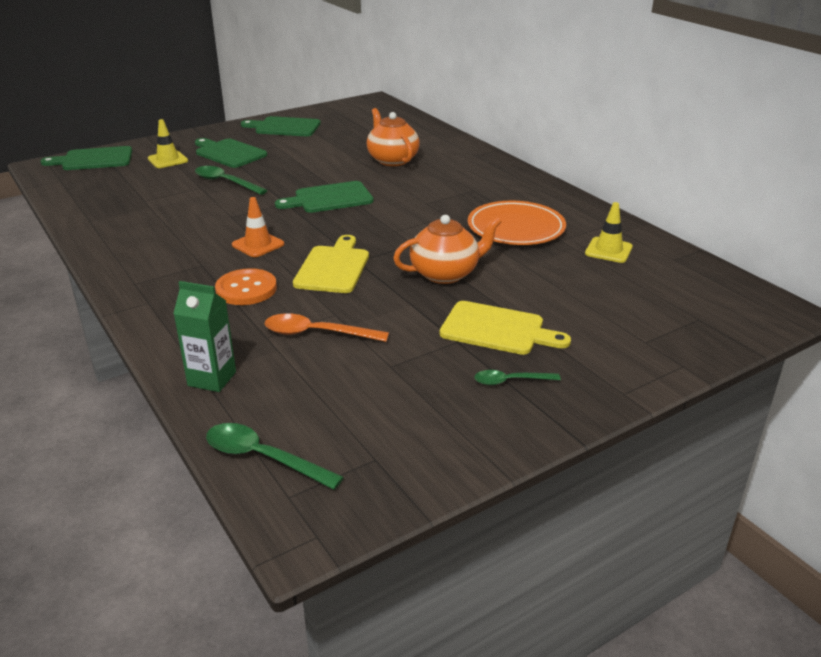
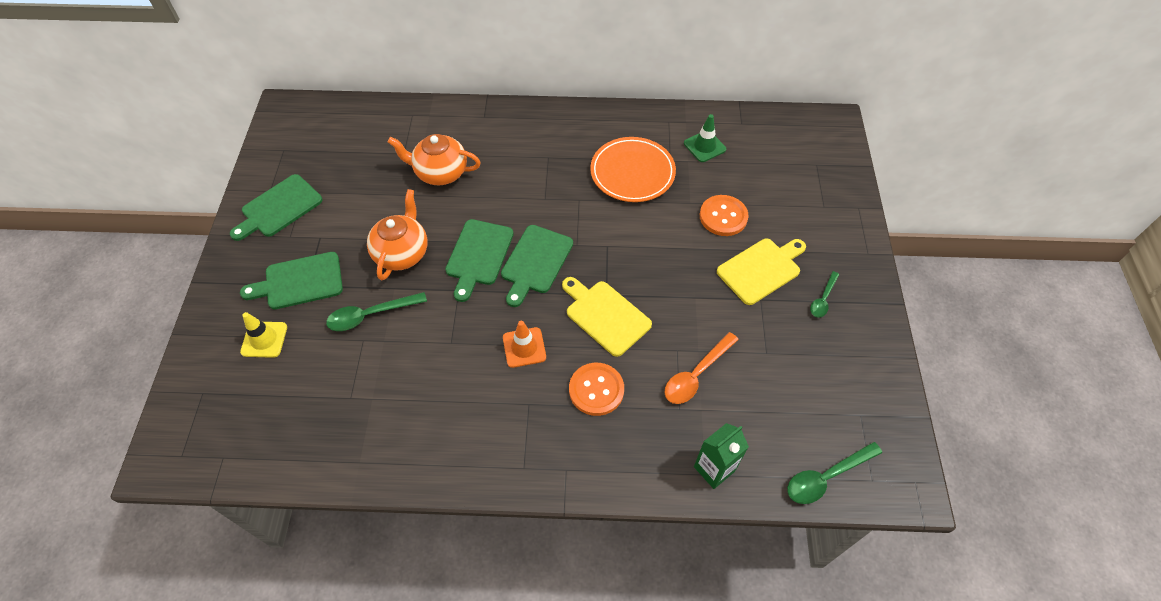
camera: 55 degrees left, 25 degrees up
green cutting board [41,146,132,170] -> green cutting board moved to [501,225,573,307]
orange teapot [393,215,502,284] -> orange teapot moved to [367,189,427,280]
yellow traffic cone [585,202,633,263] -> green traffic cone [684,114,726,162]
none -> orange button [700,195,749,236]

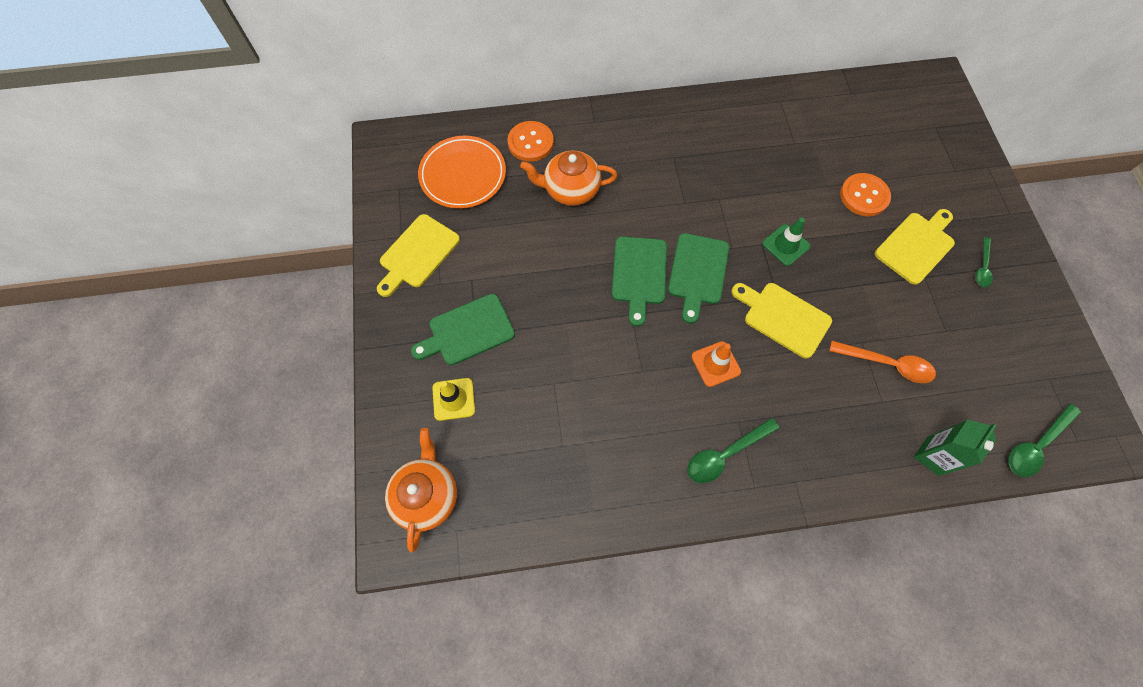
camera: 10 degrees left, 10 degrees up
green cutting board [230,174,323,241] -> yellow cutting board [377,214,460,297]
green spoon [326,292,427,331] -> green spoon moved to [687,418,779,483]
orange teapot [367,189,427,280] -> orange teapot moved to [385,428,457,552]
orange button [569,363,624,416] -> orange button moved to [508,121,554,162]
orange plate [590,137,676,202] -> orange plate moved to [418,136,506,209]
orange spoon [665,332,739,404] -> orange spoon turned 105 degrees counterclockwise [829,340,936,383]
green traffic cone [684,114,726,162] -> green traffic cone moved to [762,218,810,266]

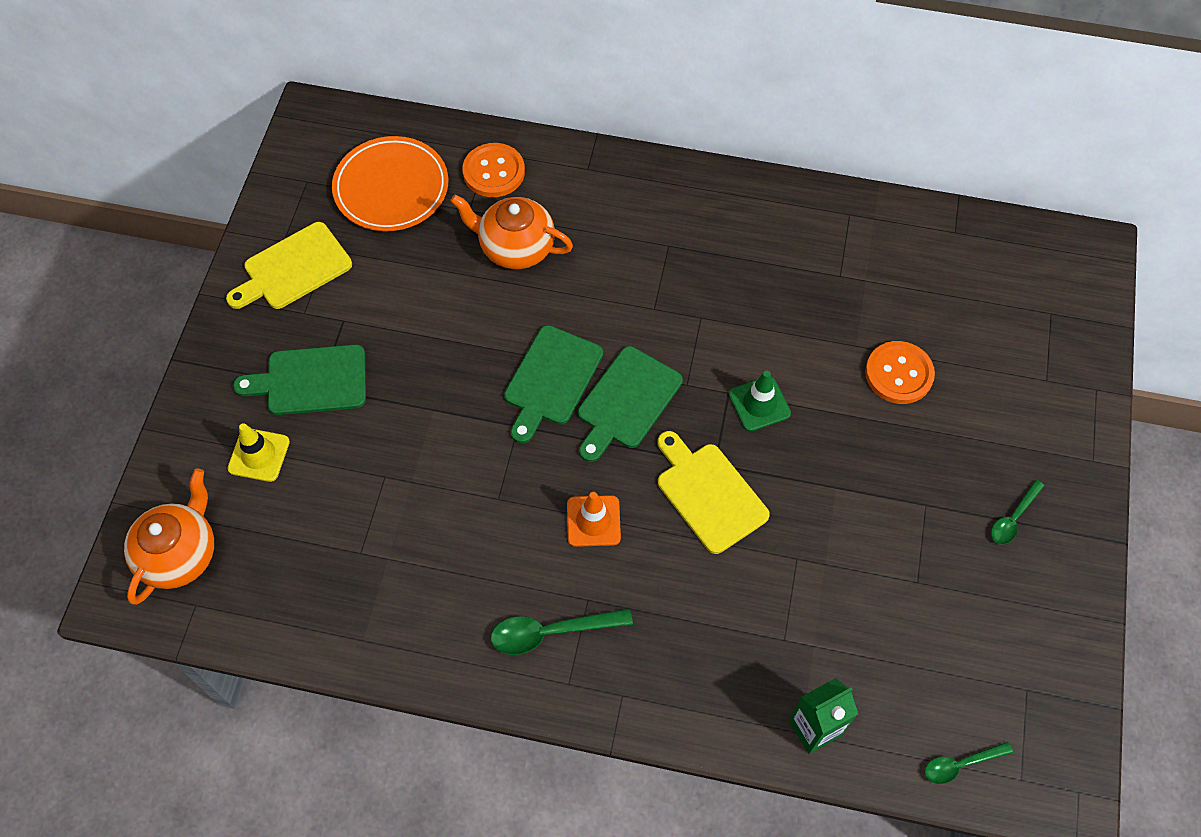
camera: 20 degrees right, 5 degrees down
orange spoon [829,340,936,383] -> none
yellow cutting board [875,209,955,285] -> none
green spoon [1008,403,1081,477] -> green spoon [924,742,1013,784], size x0.63

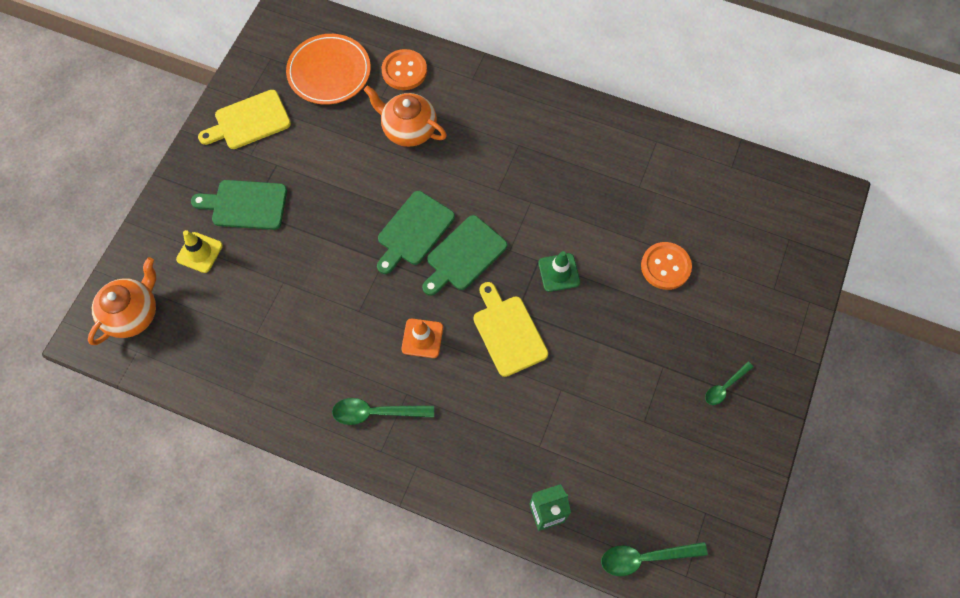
camera: 10 degrees right, 5 degrees up
green spoon [924,742,1013,784] -> green spoon [601,542,708,576], size x1.58

